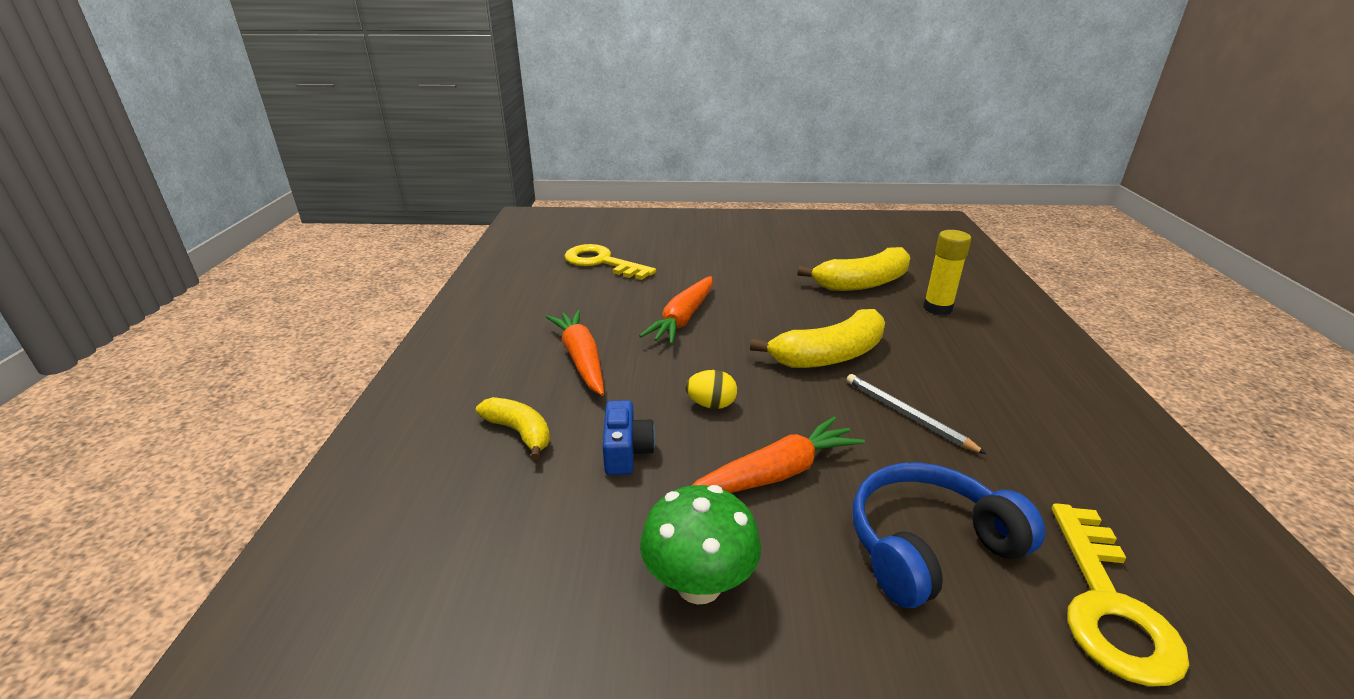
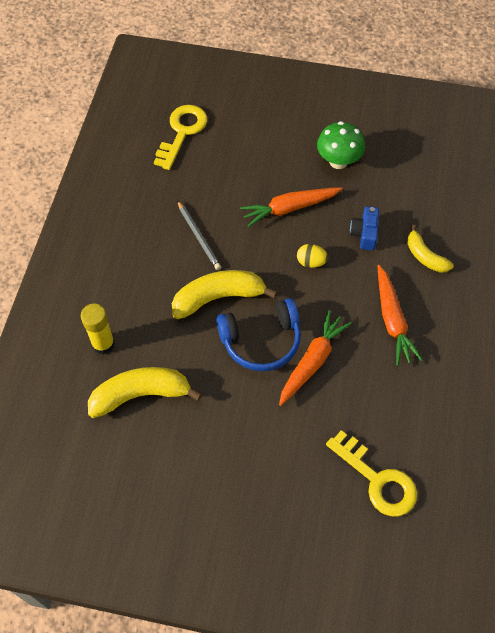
camera: 170 degrees left, 30 degrees up
blue headphones [853,462,1045,608] -> blue headphones moved to [216,298,301,371]

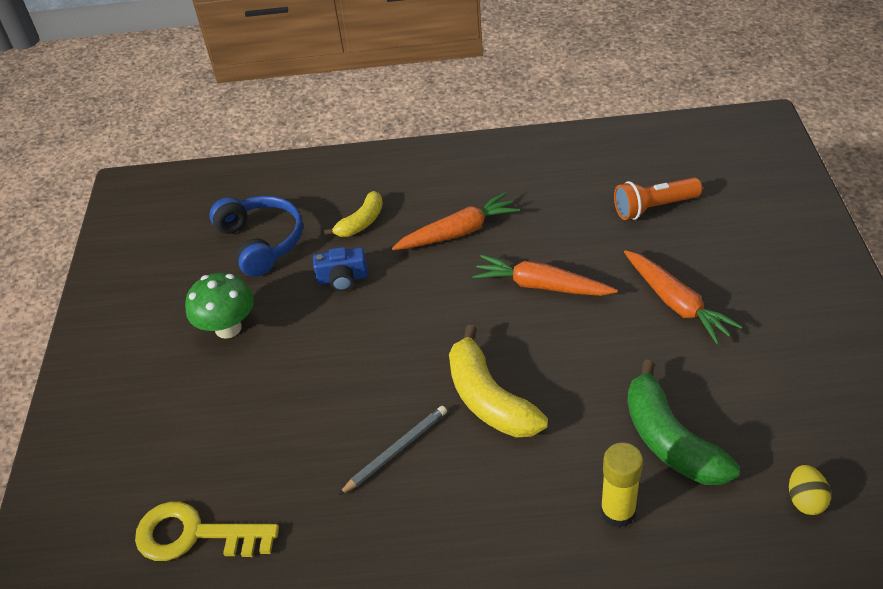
camera: 100 degrees left, 15 degrees down
yellow banana [88,367,202,418] -> green banana [627,360,740,485]
blue headphones [216,298,301,371] -> blue headphones moved to [209,196,303,277]
orange carrot [240,187,343,227] -> orange carrot moved to [624,250,743,345]
yellow egg [297,244,328,268] -> yellow egg moved to [789,465,831,515]
yellow key [326,430,417,517] -> orange flashlight [614,178,702,220]

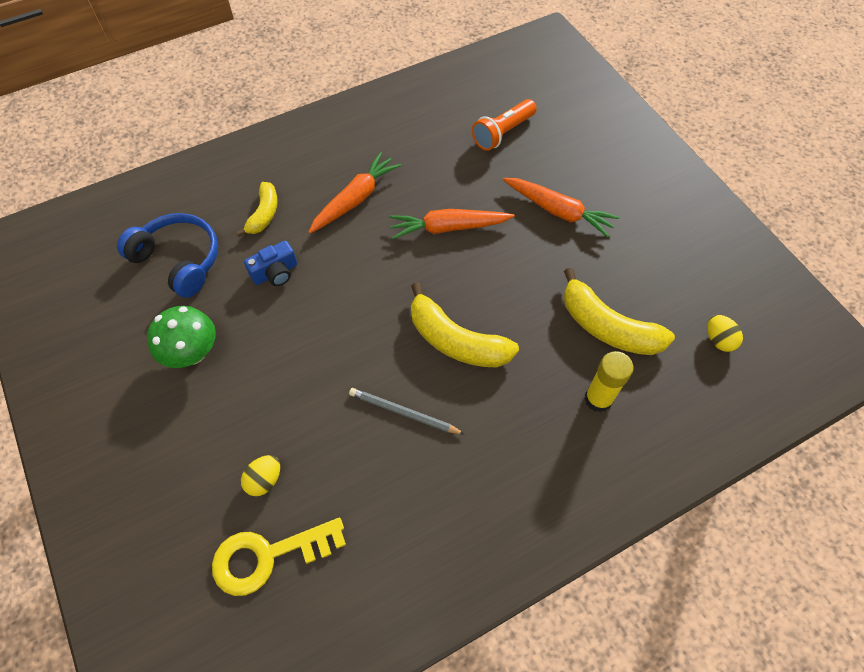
camera: 30 degrees left, 15 degrees up
grey pencil [339,406,447,495] -> grey pencil turned 90 degrees counterclockwise [349,388,464,434]
green banana [627,360,740,485] -> yellow banana [564,267,675,355]
none -> yellow egg [241,455,280,496]

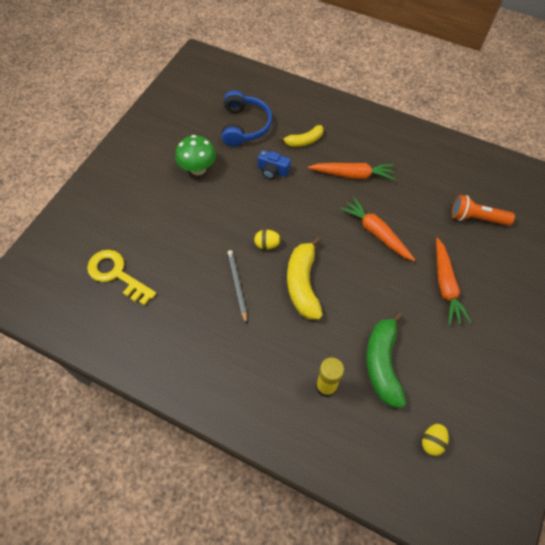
camera: 55 degrees right, 0 degrees up
yellow egg [241,455,280,496] -> yellow egg moved to [254,230,281,250]
yellow banana [564,267,675,355] -> green banana [366,312,406,408]

